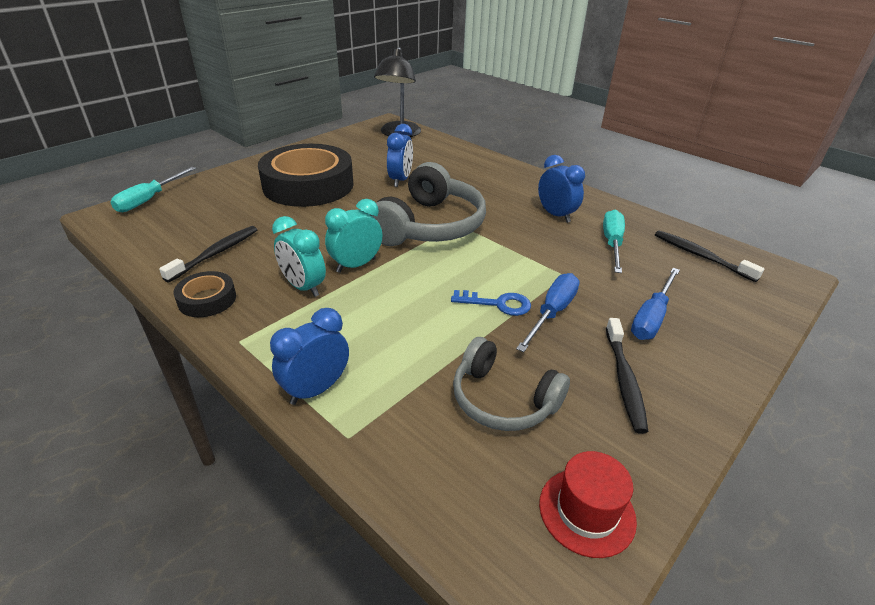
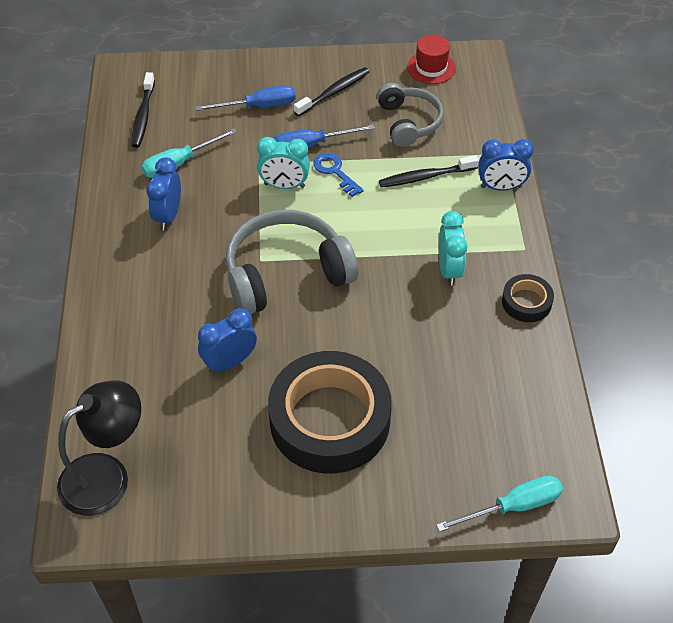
camera: 135 degrees left, 15 degrees up
black toothbrush [159,226,257,282] -> black toothbrush moved to [379,155,479,188]
turquoise clock [325,199,382,273] -> turquoise clock moved to [257,137,310,189]

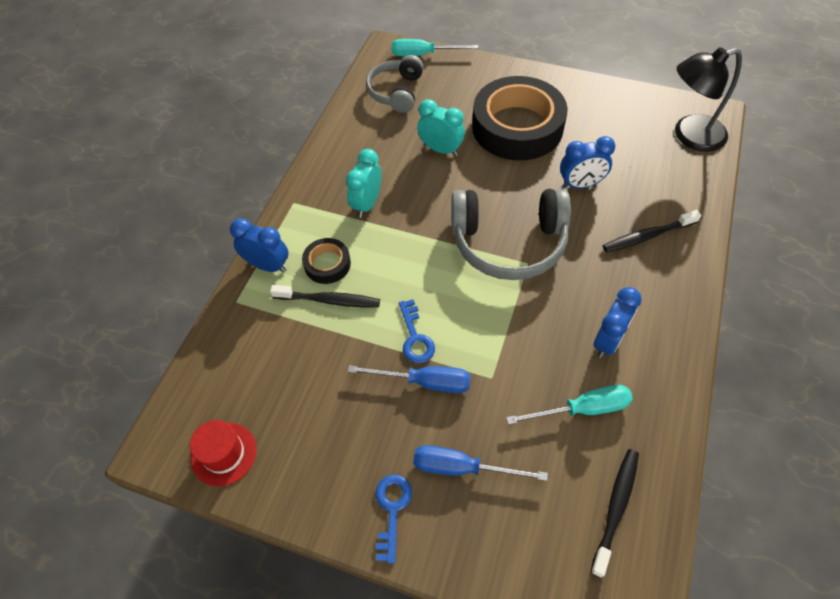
camera: 155 degrees left, 5 degrees up
turquoise clock [257,137,310,189] -> turquoise clock moved to [417,99,465,156]
black toothbrush [294,67,369,116] -> black toothbrush moved to [603,210,701,252]
grey headphones [377,83,444,147] -> grey headphones moved to [366,55,424,113]
black tape [502,274,554,322] -> black tape moved to [302,238,351,284]
none -> blue key [375,474,412,563]

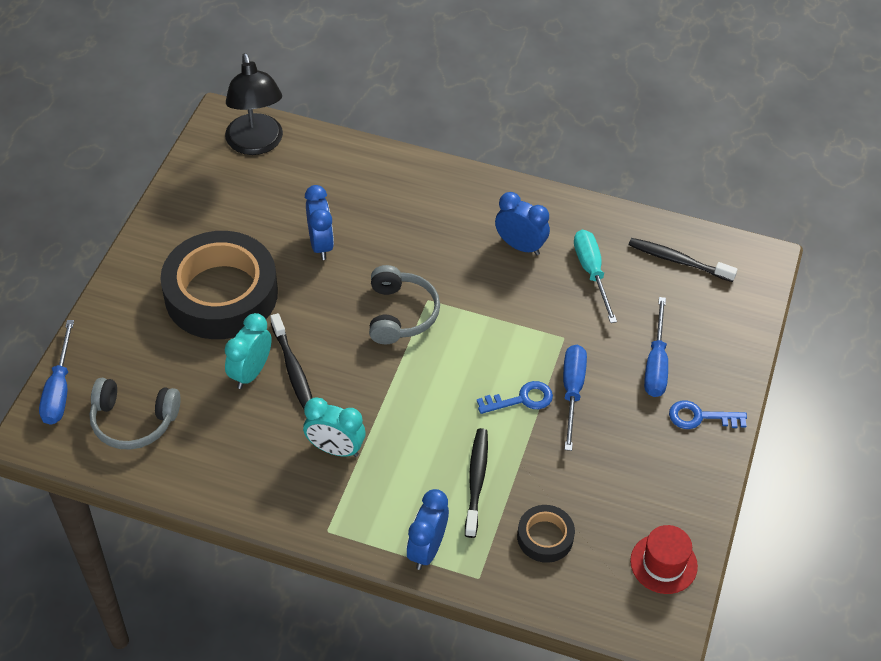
camera: 95 degrees left, 5 degrees down
black tape [302,238,351,284] -> black tape moved to [517,505,575,563]
turquoise screwdriver [392,39,478,56] -> blue screwdriver [39,320,74,425]
grey headphones [451,188,571,280] -> grey headphones [369,265,440,344], size x0.63
black toothbrush [603,210,701,252] -> black toothbrush moved to [270,313,312,409]

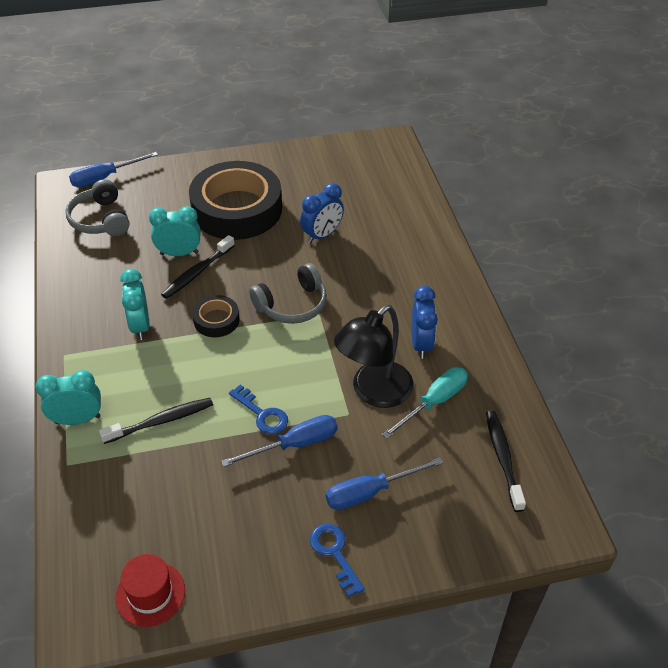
camera: 60 degrees right, 5 degrees down
black lamp [225,53,283,155] -> black lamp moved to [334,305,414,408]
blue clock [406,489,449,570] -> turquoise clock [35,370,101,425]
black tape [517,505,575,563] -> black tape moved to [192,295,240,337]

